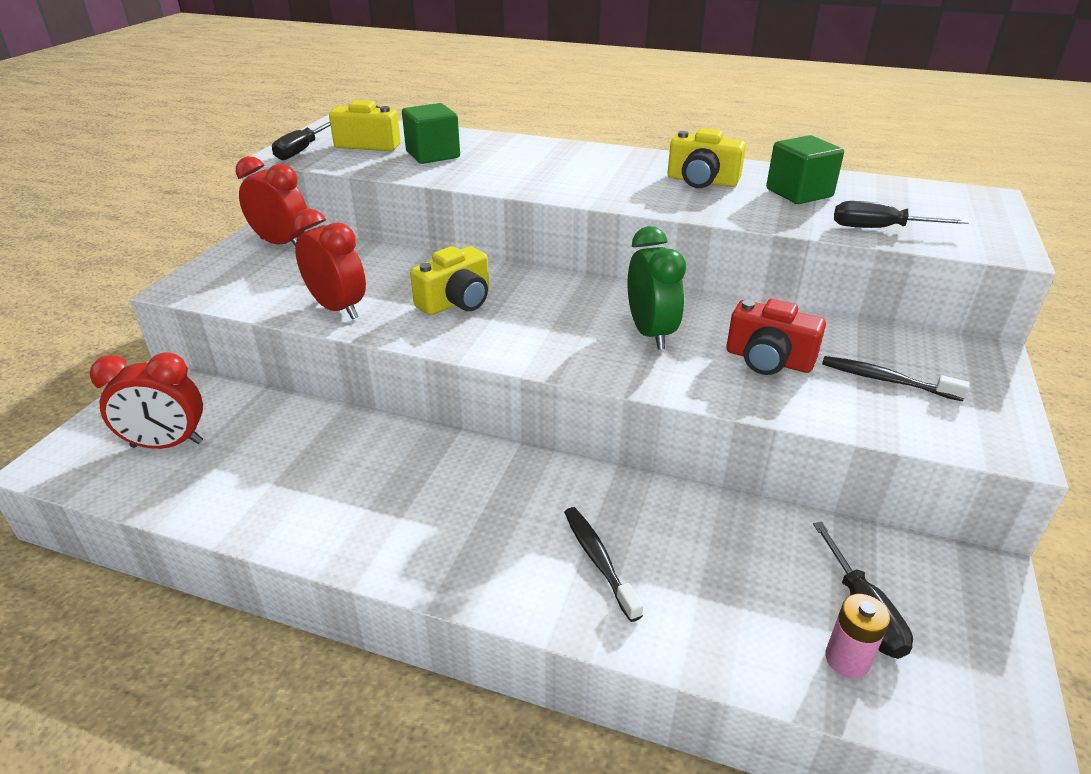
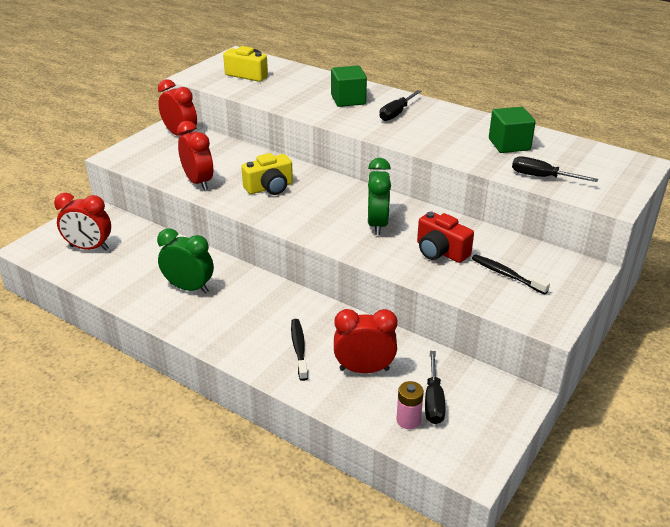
camera: 15 degrees right, 0 degrees up
black screwdriver [272,122,330,160] -> black screwdriver moved to [379,90,421,121]
green cube [402,103,460,164] -> green cube moved to [331,65,367,107]
yellow camera [668,128,746,188] -> none
none -> green clock [157,228,214,294]
none -> red clock [334,309,398,373]

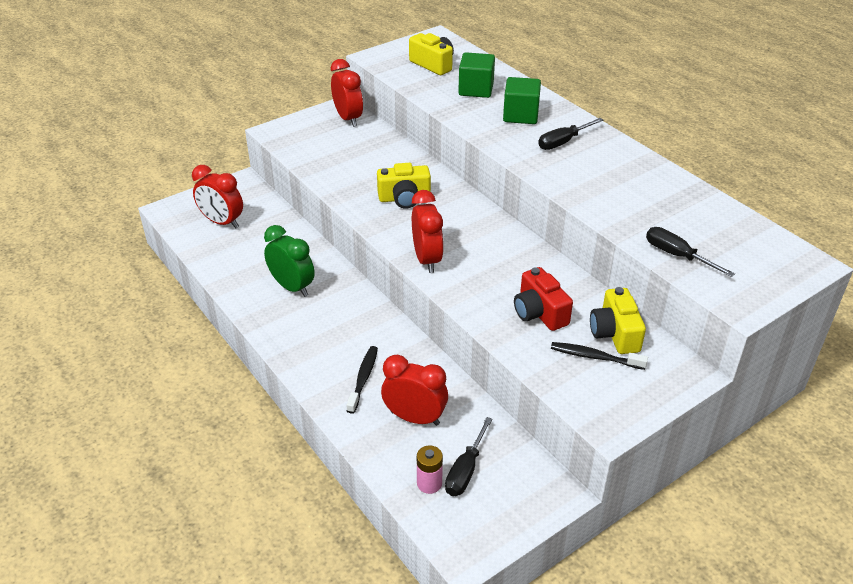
camera: 20 degrees right, 5 degrees up
red clock [177,121,213,190] -> red clock moved to [412,190,444,273]
green clock [368,158,391,235] -> none
black toothbrush [472,254,550,295] -> black toothbrush turned 45 degrees counterclockwise [551,342,648,370]
green cube [489,107,536,153] -> green cube moved to [458,52,495,98]
none -> yellow camera [590,287,646,354]

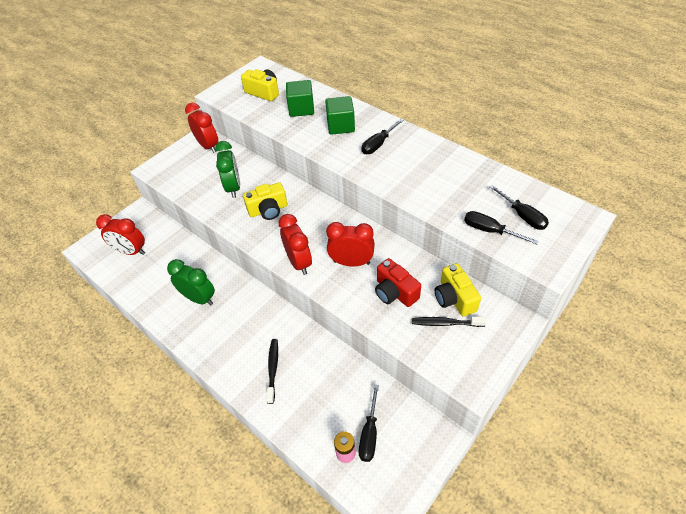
camera: 10 degrees left, 10 degrees up
red clock [381,355,448,426] -> red clock moved to [326,222,375,266]
none -> green clock [215,141,240,198]
none -> black screwdriver [489,185,549,230]

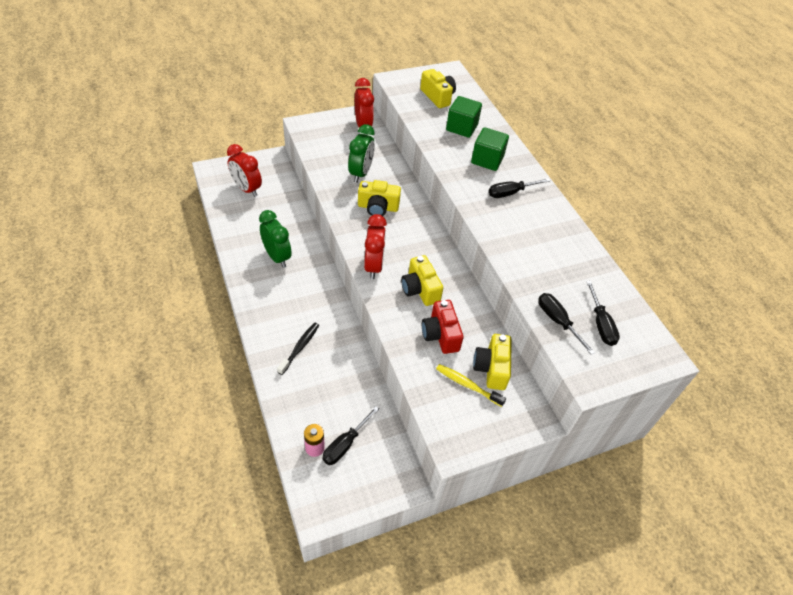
camera: 20 degrees right, 0 degrees up
red clock [326,222,375,266] -> yellow camera [401,255,443,306]
black toothbrush [412,317,487,327] -> yellow toothbrush [436,364,506,407]

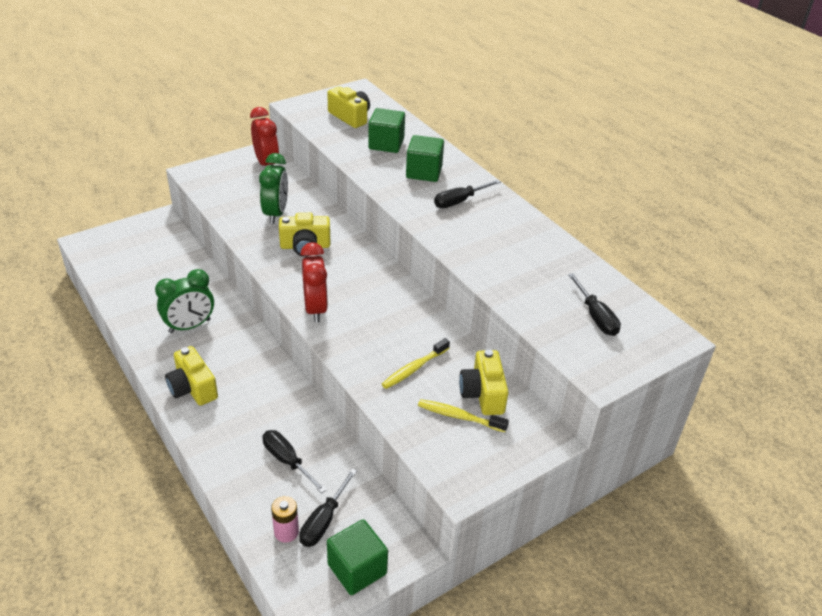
camera: 10 degrees left, 10 degrees down
red clock [227,144,262,197] -> none
green clock [259,210,292,268] -> green clock turned 105 degrees clockwise [155,269,214,333]
black toothbrush [277,323,319,375] -> none
yellow camera [401,255,443,306] -> yellow camera moved to [165,346,218,406]
red camera [422,300,464,354] -> yellow toothbrush [382,338,450,389]
black screwdriver [538,293,595,355] -> black screwdriver moved to [262,430,326,493]
none -> green cube [327,519,388,595]

